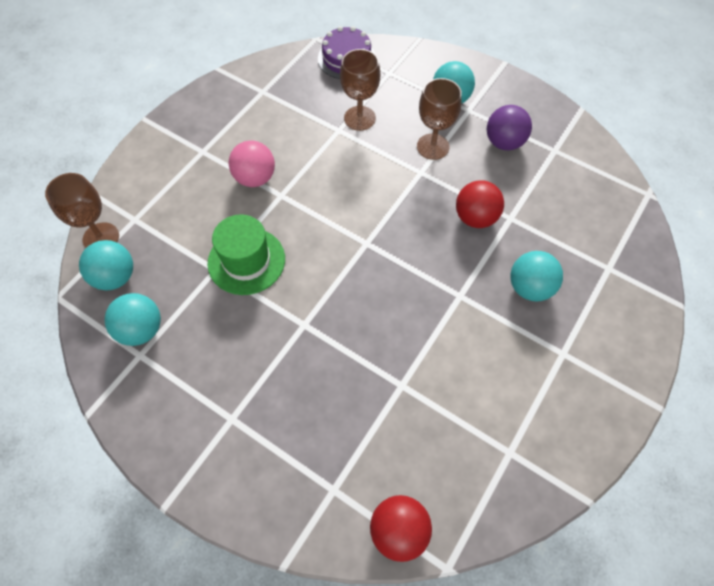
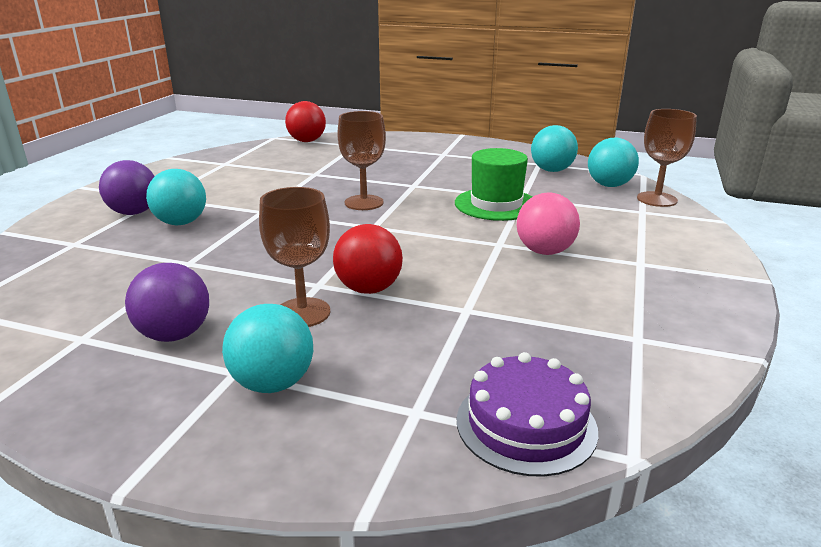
camera: 165 degrees right, 35 degrees down
brown goblet [340,49,380,131] -> brown goblet moved to [337,111,386,210]
red ball [456,180,504,228] -> red ball moved to [333,224,403,294]
none -> purple ball [99,160,155,215]

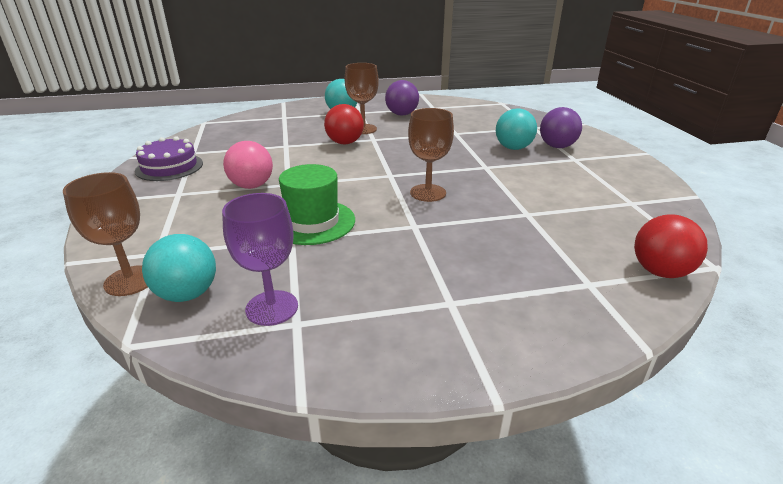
camera: 150 degrees right, 5 degrees up
purple cake [457,352,598,477] -> purple cake moved to [135,136,203,181]
turquoise ball [531,125,578,172] -> purple goblet [222,193,298,326]

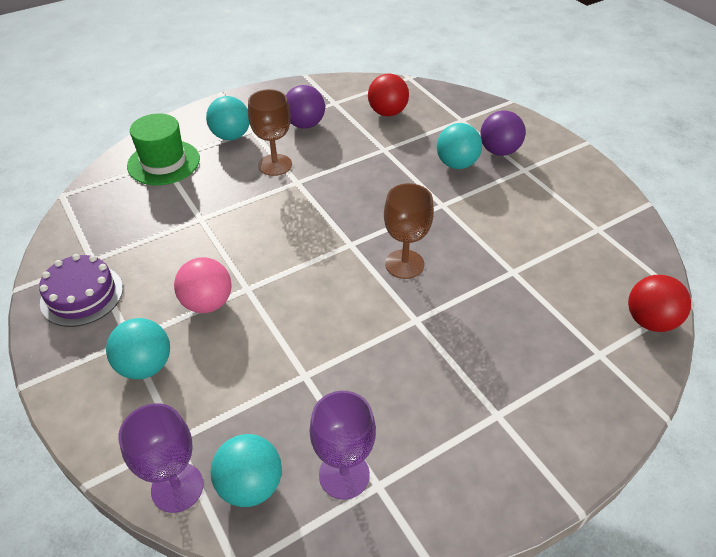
camera: 20 degrees left, 15 degrees up
brown goblet [63,172,148,296] -> purple goblet [118,403,204,513]
green hat [279,164,355,245] -> green hat moved to [127,113,200,185]
red ball [324,104,364,144] -> red ball moved to [368,73,409,116]
none -> turquoise ball [106,318,170,379]

